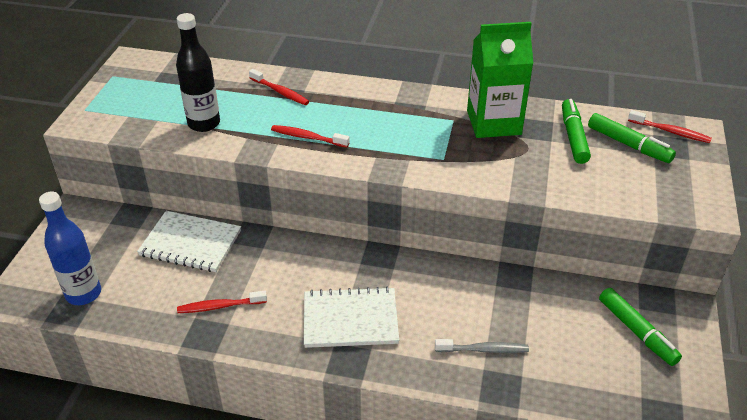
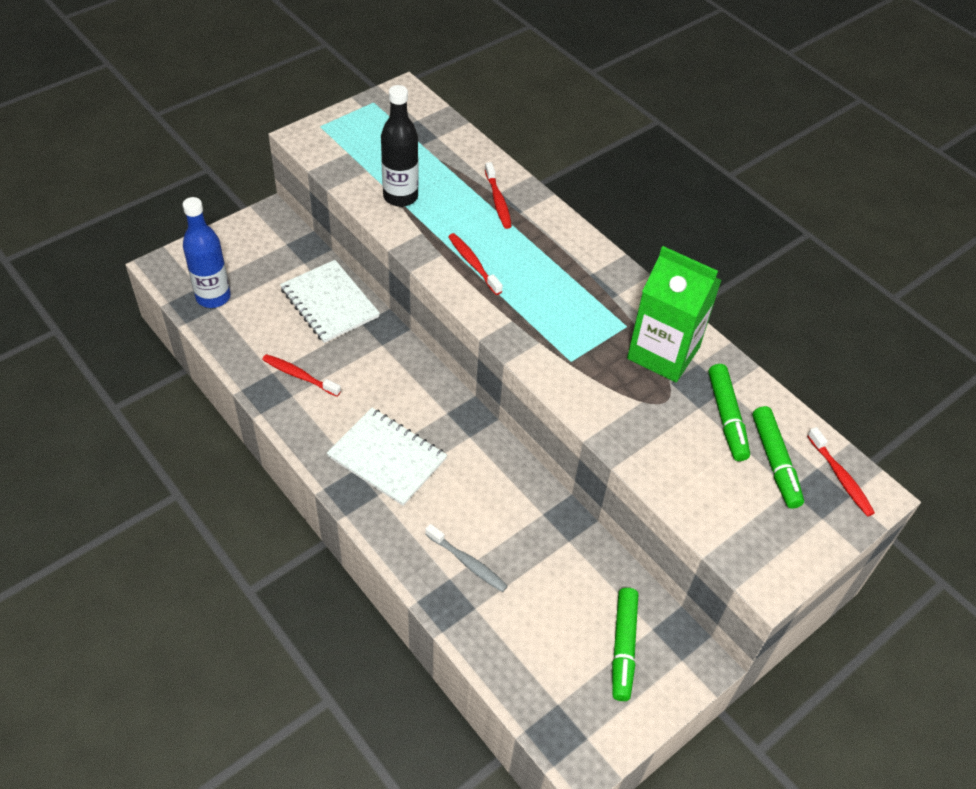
camera: 35 degrees right, 10 degrees up
green marker [562,99,591,164] -> green marker turned 135 degrees clockwise [708,364,750,461]

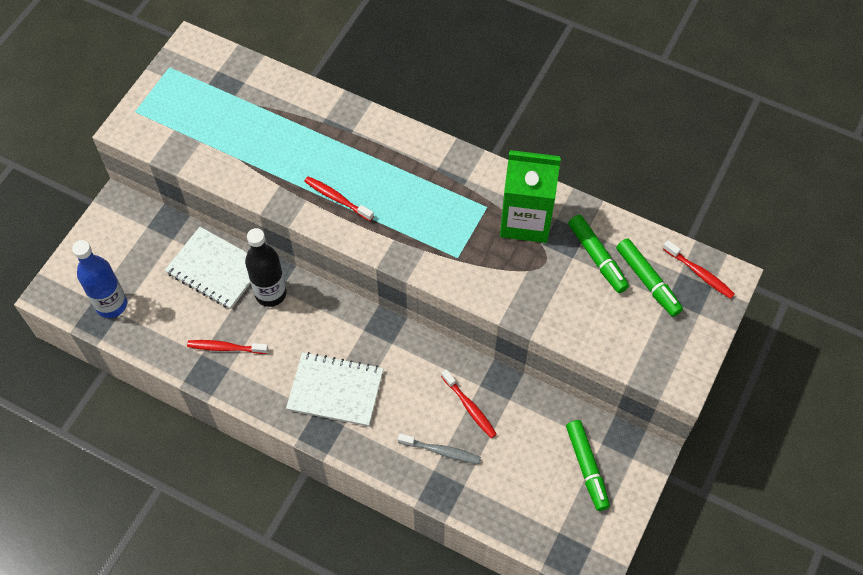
camera: 20 degrees left, 10 degrees up
black bottle [381,85,419,207] -> black bottle moved to [245,228,287,307]
red toothbrush [485,162,512,229] -> red toothbrush moved to [441,369,497,438]

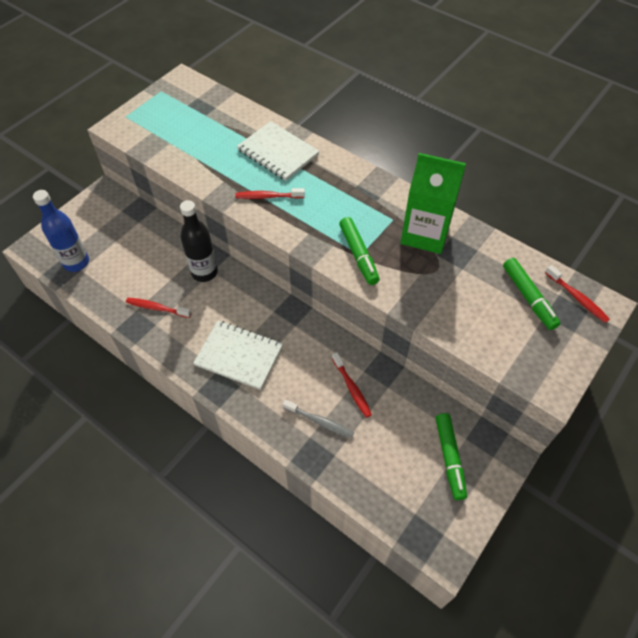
camera: 10 degrees right, 5 degrees down
white notebook [165,227,251,309] -> white notebook moved to [237,121,320,181]
red toothbrush [304,176,374,221] -> red toothbrush turned 45 degrees counterclockwise [235,188,305,199]
green marker [568,215,629,293] -> green marker moved to [339,217,380,285]

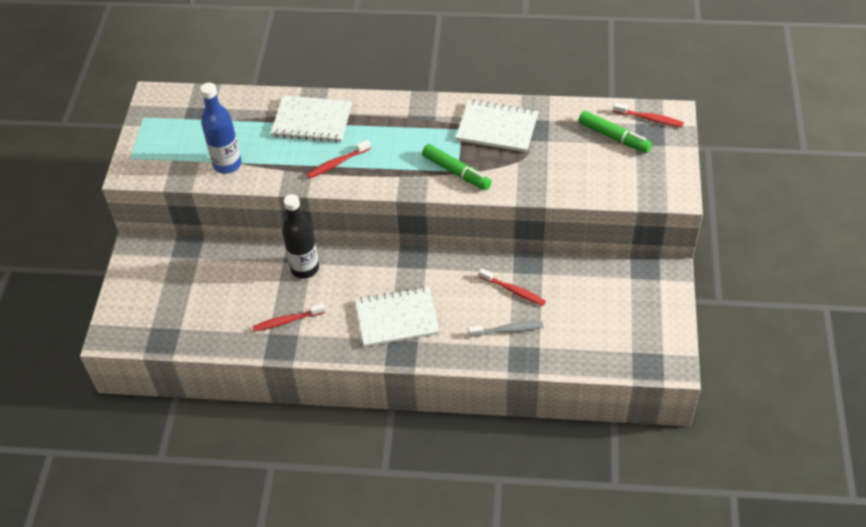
camera: 30 degrees left, 5 degrees down
blue bottle [33,190,89,272] -> blue bottle moved to [200,83,242,174]
green carton [400,153,466,254] -> white notebook [456,100,538,152]
green marker [436,413,467,500] -> none

